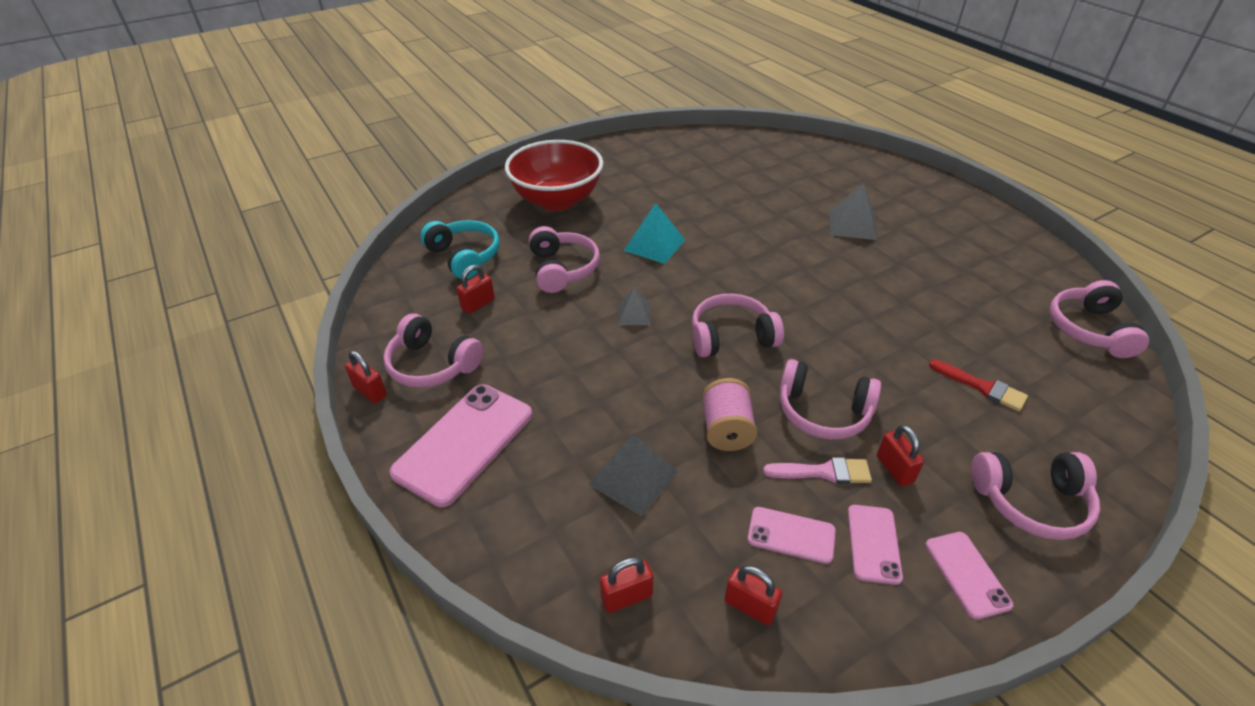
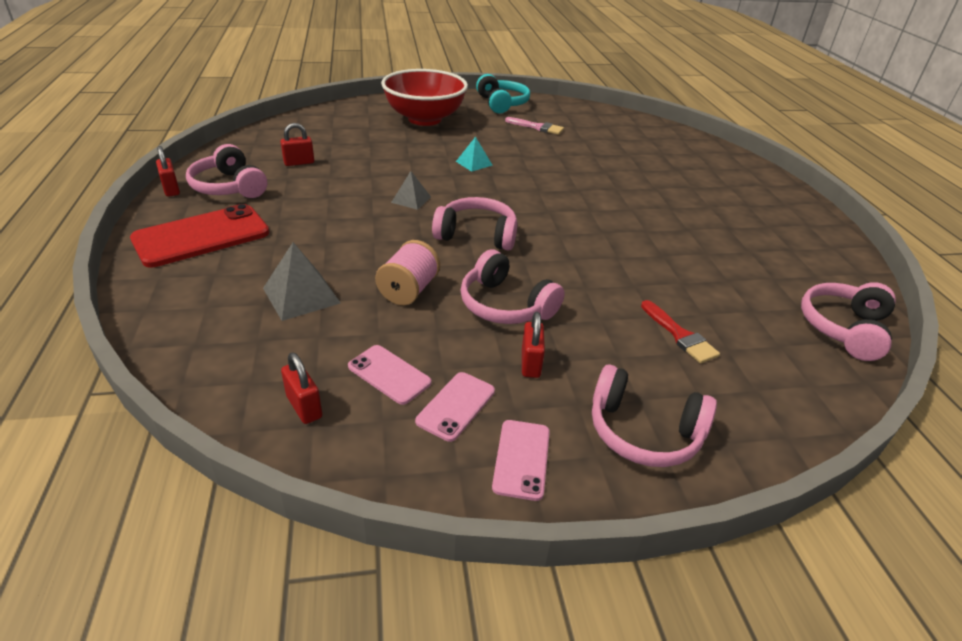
camera: 20 degrees right, 5 degrees down
pink phone [389,385,532,507] -> red phone [130,204,269,268]
turquoise headphones [420,220,500,279] -> turquoise headphones moved to [476,74,530,114]
pink headphones [529,226,600,293] -> none
red padlock [600,557,653,613] -> none
turquoise pyramid [623,203,685,264] -> turquoise pyramid [456,137,493,172], size x0.63
pink brush [763,457,872,484] -> pink brush moved to [505,117,564,135]
grey pyramid [830,183,877,240] -> none

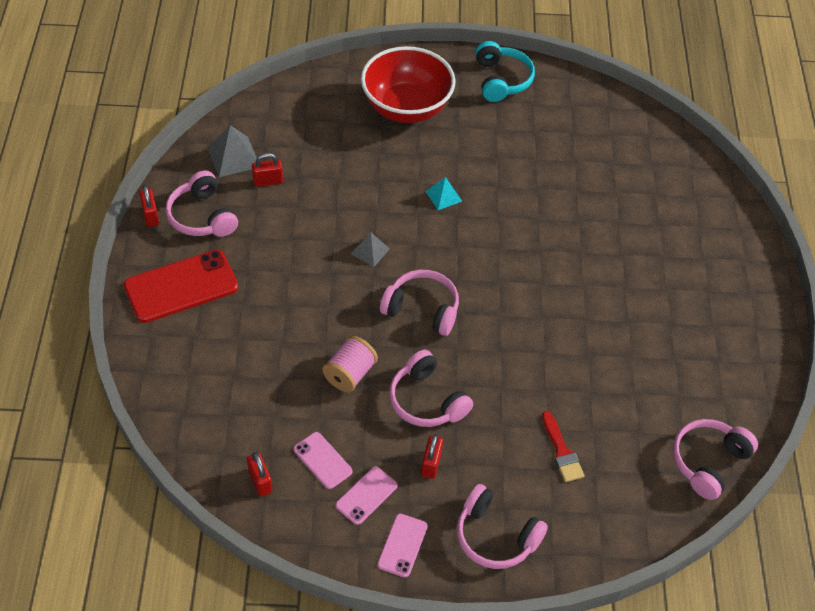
camera: 10 degrees right, 15 degrees up
grey pyramid [263,242,341,321] -> grey pyramid moved to [207,125,257,177]
pink brush [505,117,564,135] -> none

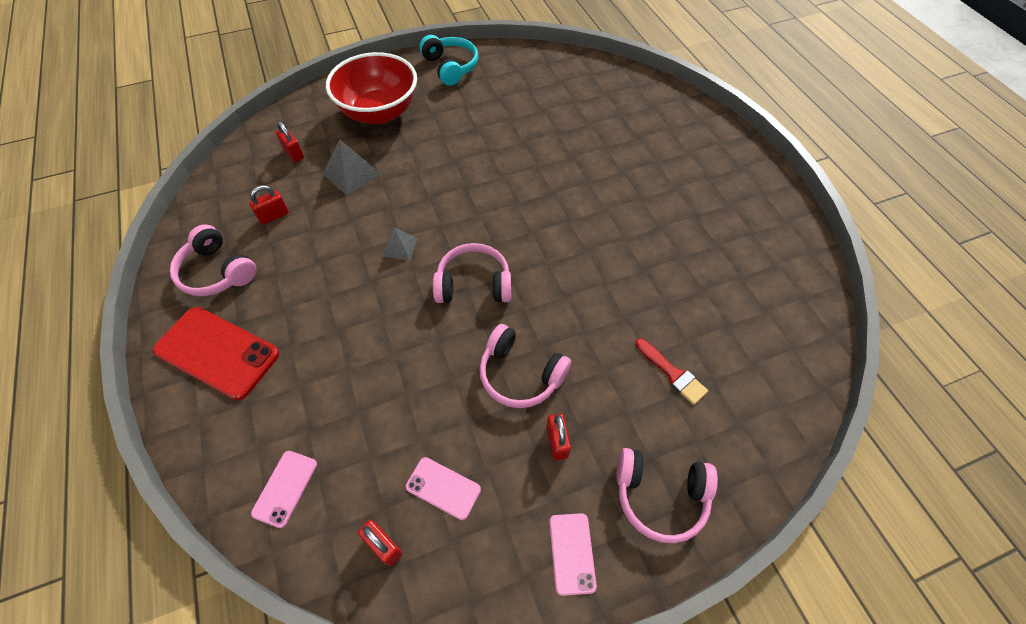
camera: 20 degrees left, 5 degrees up
red phone [124,250,238,323] -> red phone turned 75 degrees clockwise [153,307,279,400]
red padlock [139,185,159,227] -> red padlock moved to [276,121,304,162]
grey pyramid [207,125,257,177] -> grey pyramid moved to [322,140,380,196]
pink spool [322,336,378,393] -> none
pink phone [335,466,398,525] -> pink phone moved to [251,451,317,528]
turquoise pyramid [425,177,462,210] -> none
pink headphones [672,419,758,500] -> none

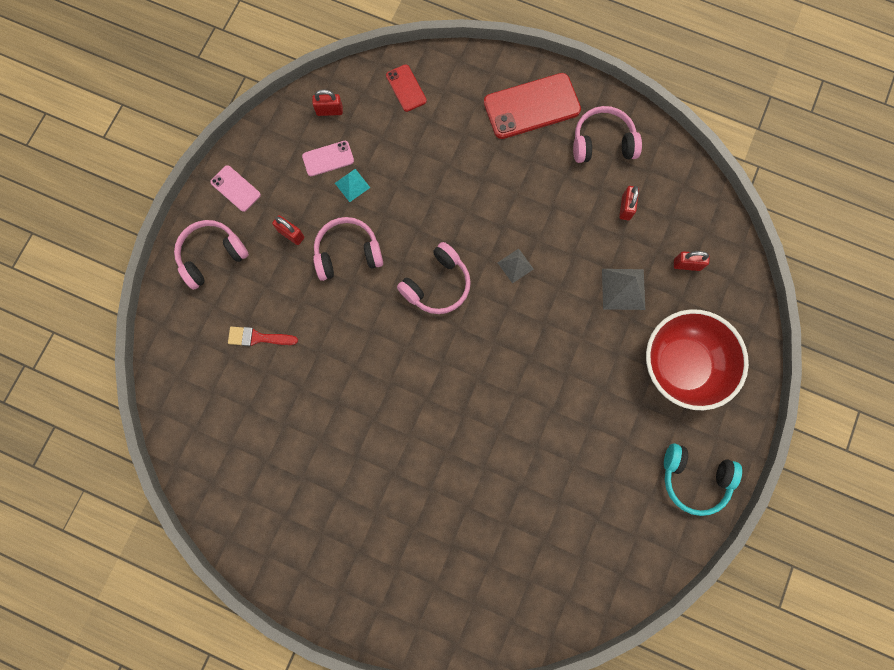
camera: 135 degrees right, 20 degrees up
pink phone [251,451,317,528] -> red phone [386,64,427,112]
none -> turquoise pyramid [335,169,370,202]

